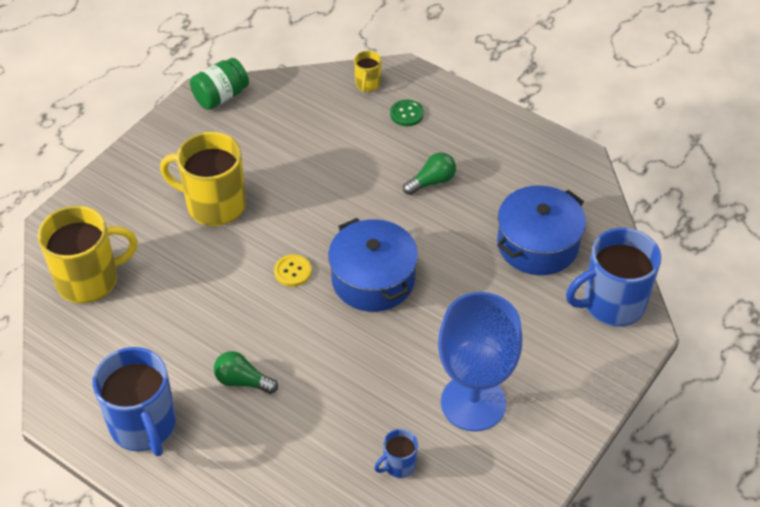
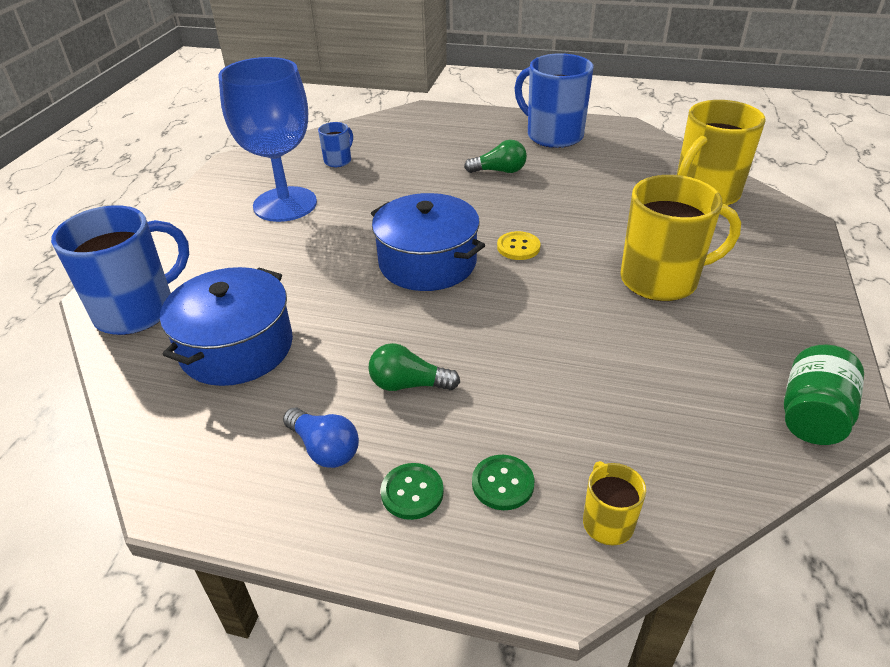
camera: 160 degrees right, 10 degrees down
green light bulb [403,152,456,195] -> green light bulb turned 60 degrees clockwise [368,343,460,391]
none -> blue light bulb [283,408,359,468]
none -> green button [381,463,444,520]

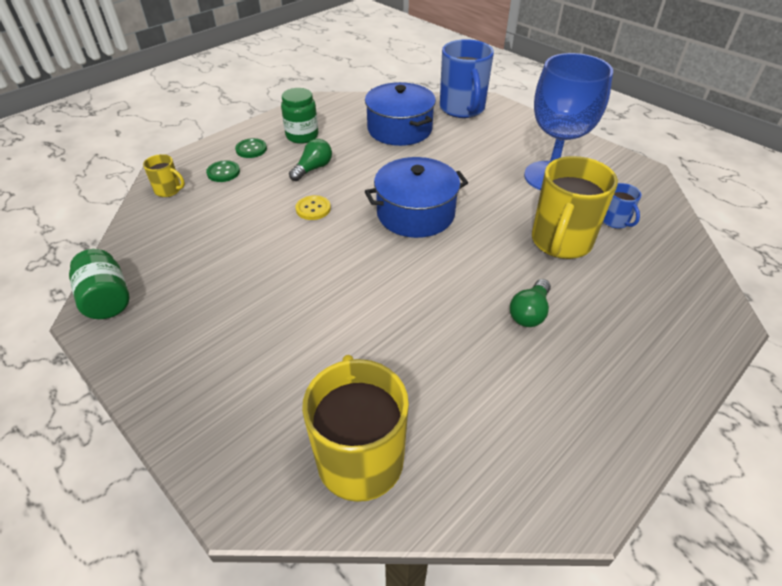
camera: 120 degrees right, 5 degrees up
blue light bulb [283,408,359,468] -> green jar [281,88,318,144]
yellow button [497,231,540,260] -> yellow button moved to [295,195,331,220]
blue mug [515,53,593,148] -> none
yellow mug [620,175,741,301] -> yellow mug moved to [532,156,618,259]

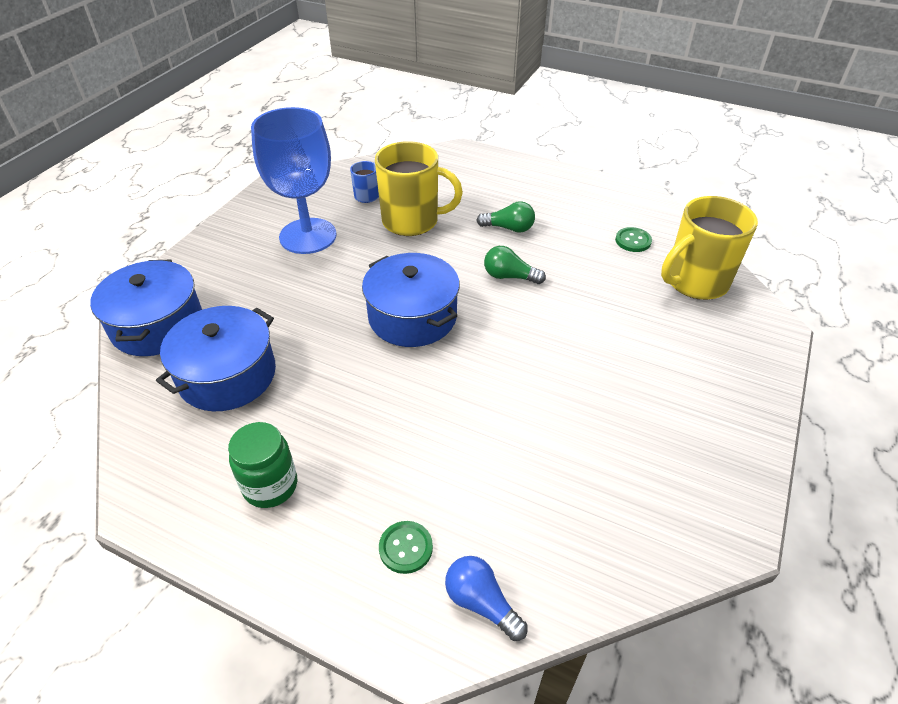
camera: 110 degrees left, 0 degrees up
green jar [69,249,130,319] -> none
yellow mug [143,154,185,197] -> blue light bulb [445,556,528,641]
green button [235,138,267,158] -> green button moved to [615,227,652,252]
green light bulb [289,139,332,181] -> green light bulb moved to [484,246,546,284]
yellow button [295,195,331,220] -> none
blue mug [440,39,494,118] -> blue pot [90,260,202,356]

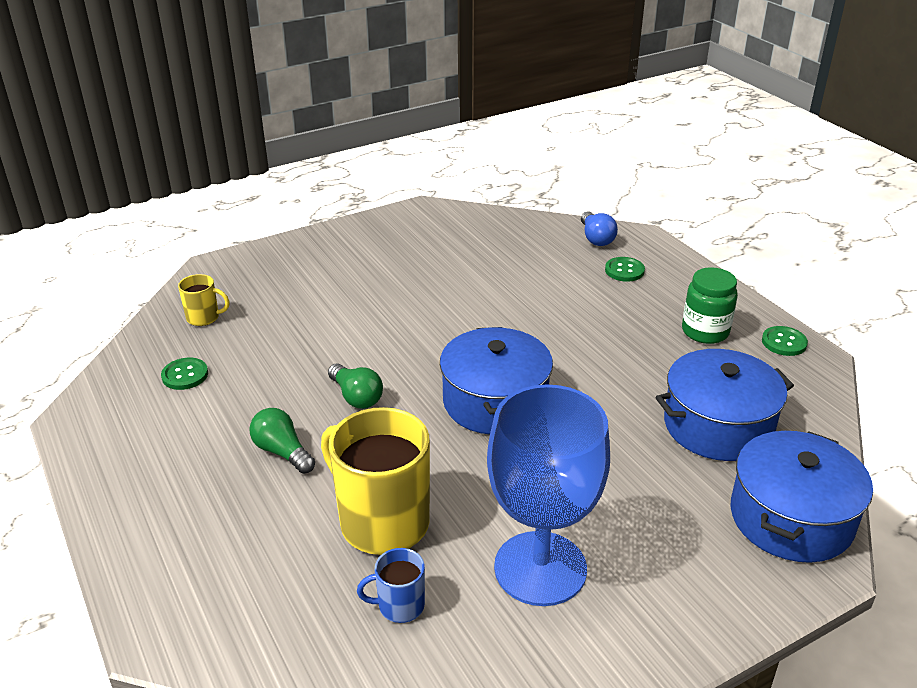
camera: 145 degrees left, 10 degrees down
yellow mug [661,196,758,300] -> yellow mug [178,274,230,326], size x0.47
none -> green button [762,326,808,356]

